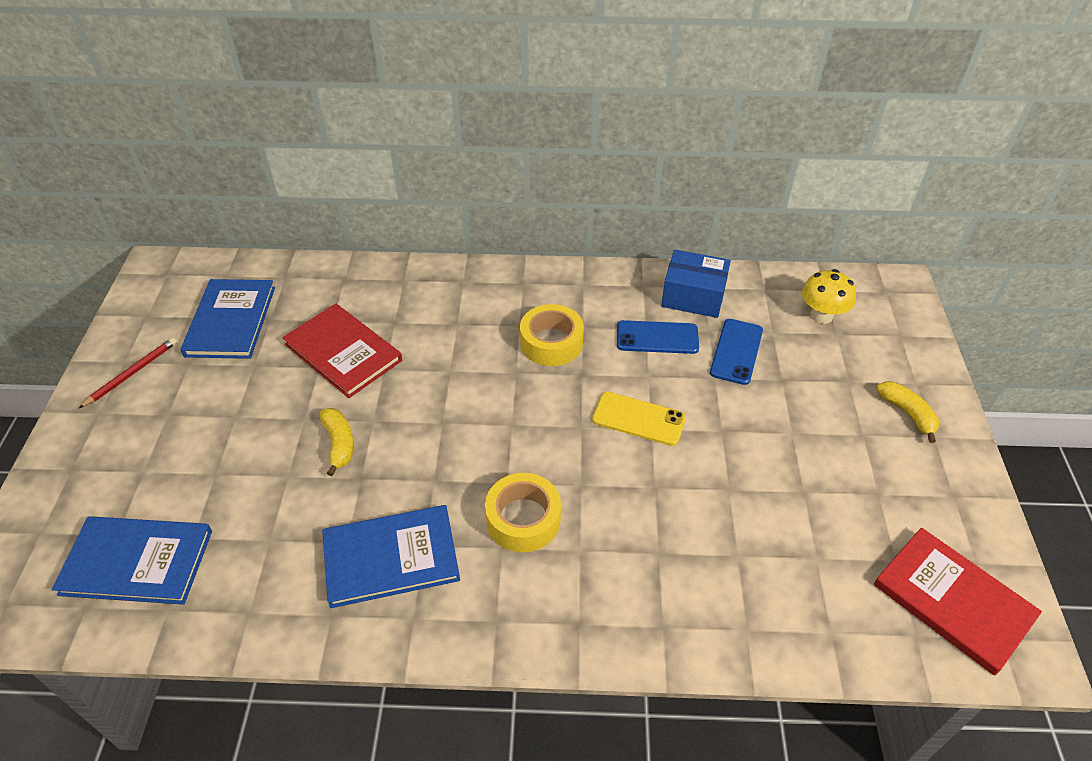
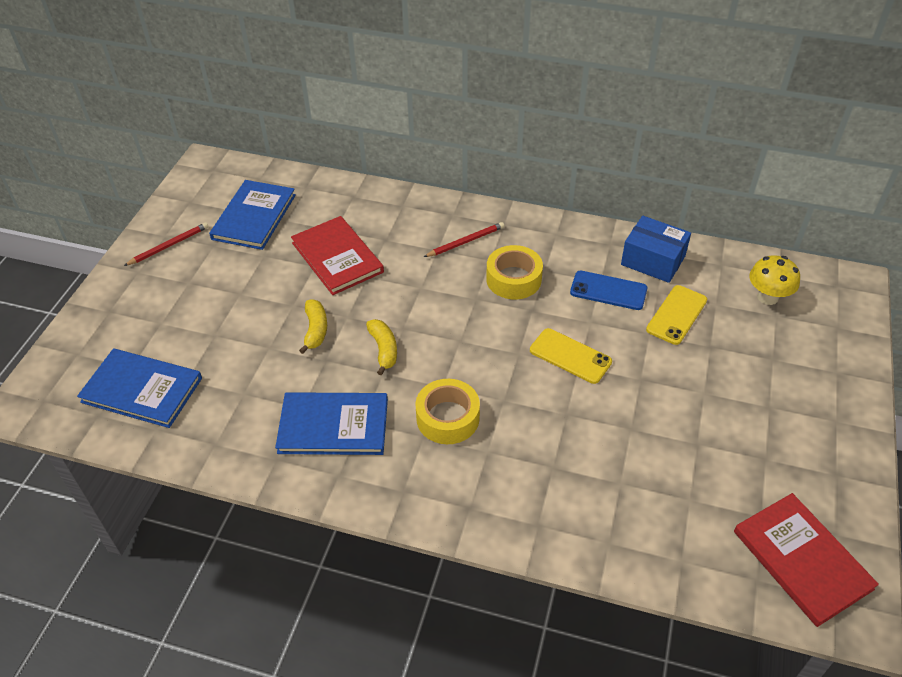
camera: 15 degrees right, 0 degrees up
blue phone [710,319,763,385] -> yellow phone [646,285,707,345]
yellow banana [876,381,939,443] -> yellow banana moved to [366,319,397,375]
none -> red pencil [424,222,504,257]

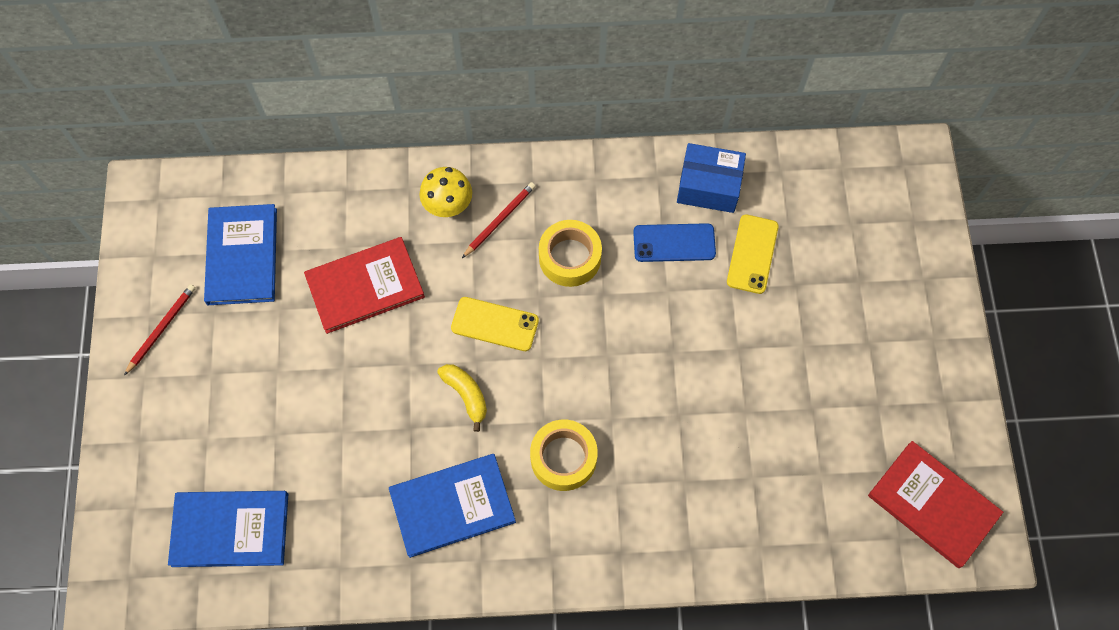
camera: 20 degrees left, 20 degrees up
red book [291,216,384,295] -> red book turned 60 degrees counterclockwise [304,237,425,334]
yellow banana [299,299,327,354] -> none
yellow phone [530,328,612,384] -> yellow phone moved to [451,297,539,351]
yellow mushroom [749,255,800,305] -> yellow mushroom moved to [419,167,472,217]

